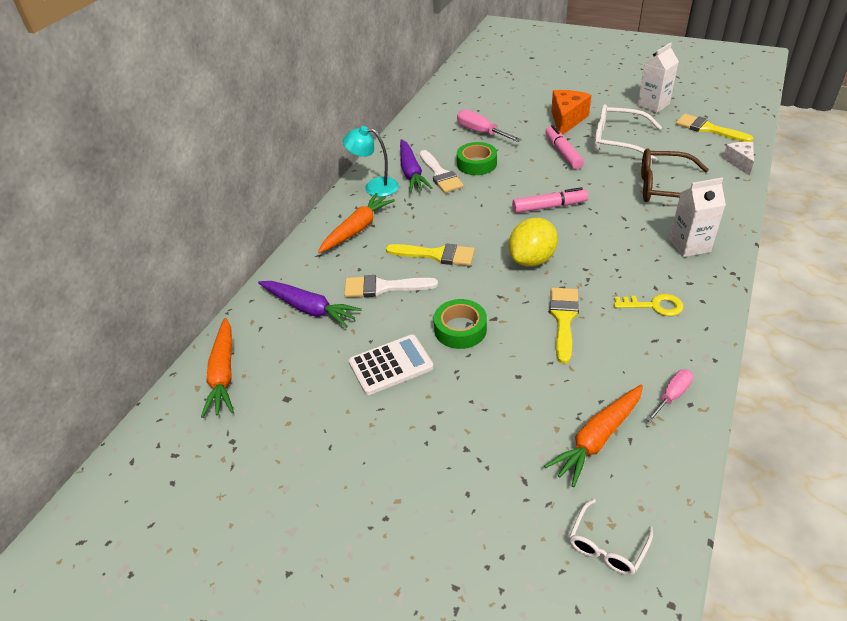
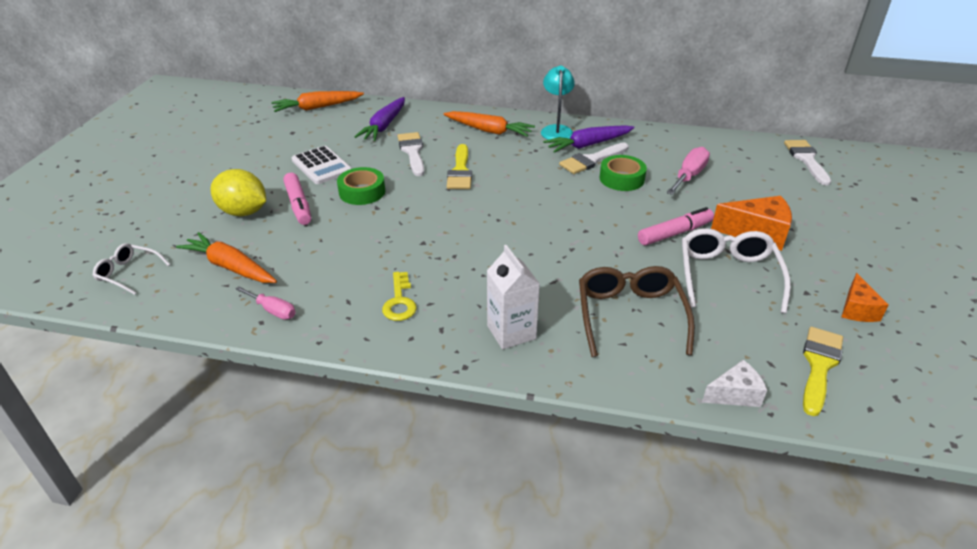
camera: 75 degrees right, 5 degrees down
yellow lemon [509,218,558,267] -> yellow lemon moved to [210,169,266,216]
pink marker [512,187,588,213] -> pink marker moved to [283,173,311,225]
yellow brush [549,288,579,364] -> none
white carton [637,43,679,113] -> orange cheese [841,273,889,322]
none -> white brush [784,140,831,186]

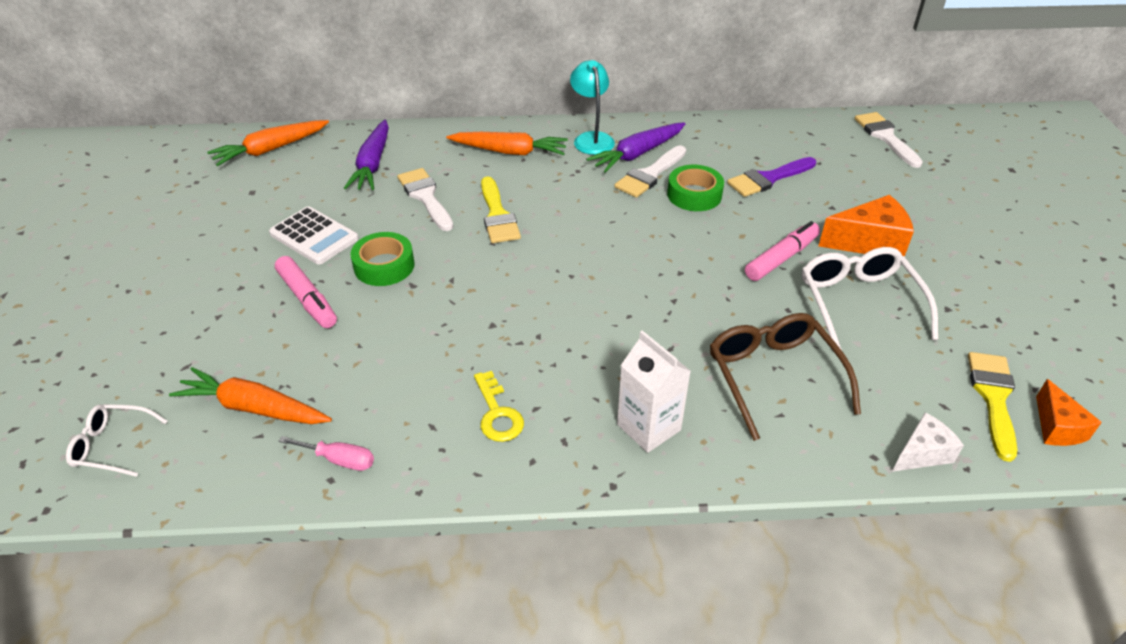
camera: 15 degrees left, 5 degrees up
yellow lemon [210,169,266,216] -> none
pink screwdriver [666,147,710,195] -> purple brush [727,157,816,197]
orange cheese [841,273,889,322] -> orange cheese moved to [1036,379,1102,446]

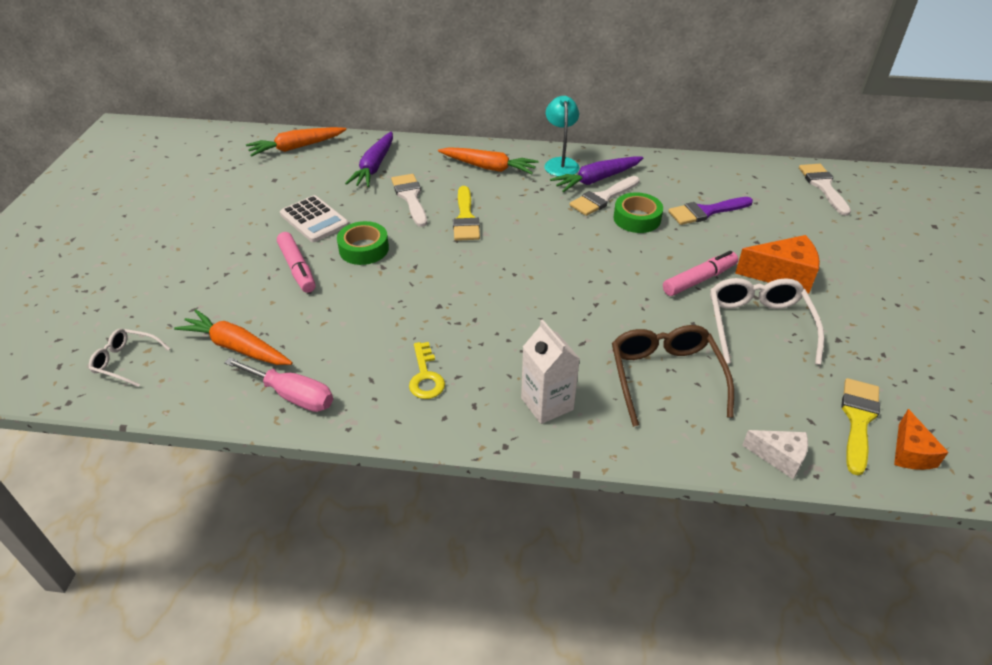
camera: 10 degrees right, 0 degrees up
pink screwdriver [279,436,374,471] -> pink screwdriver [224,357,333,412], size x1.56
white cheese [892,412,964,472] -> white cheese turned 45 degrees clockwise [742,430,808,479]

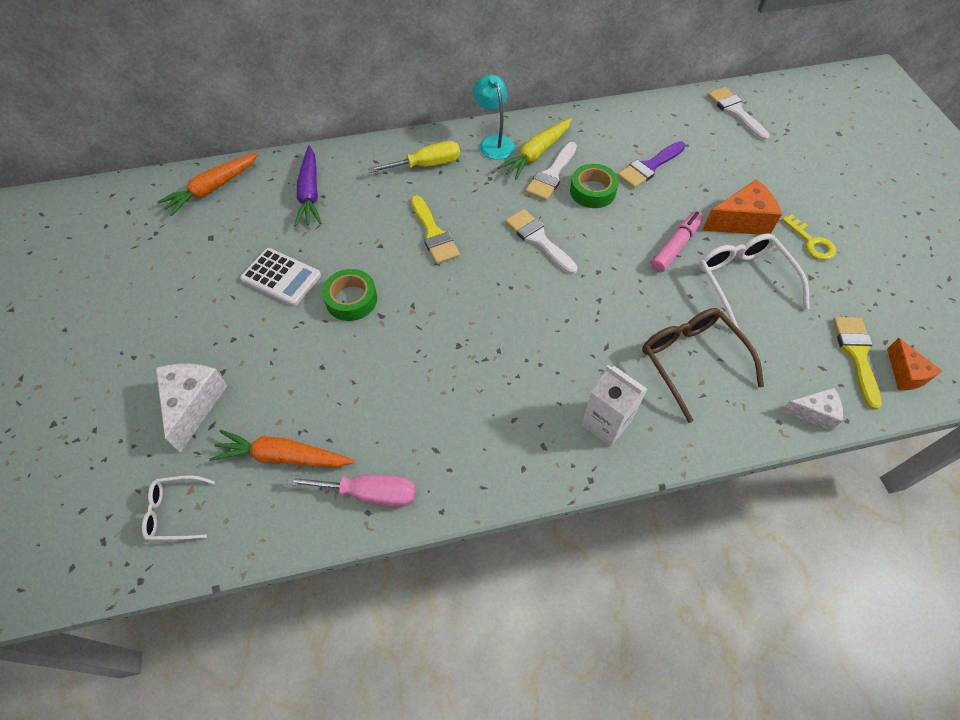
camera: 20 degrees left, 15 degrees up
pink marker [277,232,316,293] -> none
white brush [391,174,427,227] -> white brush moved to [505,209,578,274]
yellow key [409,342,445,399] -> yellow key moved to [782,215,836,260]
orange carrot [438,147,539,174] -> yellow screwdriver [368,141,460,173]
purple carrot [550,156,644,192] -> yellow carrot [497,118,572,180]
none -> white cheese [156,363,228,453]

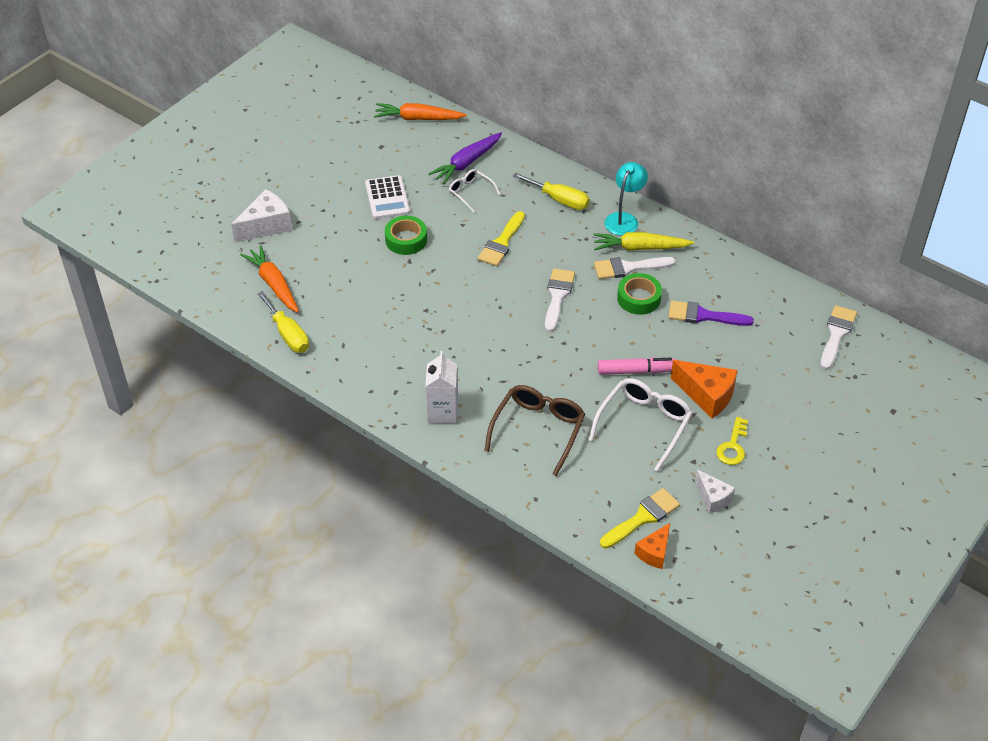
camera: 50 degrees right, 10 degrees down
white glasses [142,475,215,540] -> white glasses moved to [449,169,500,212]
pink screwdriver [286,475,415,507] -> yellow screwdriver [257,291,309,353]
white cheese [781,388,843,431] -> white cheese moved to [695,469,735,514]

